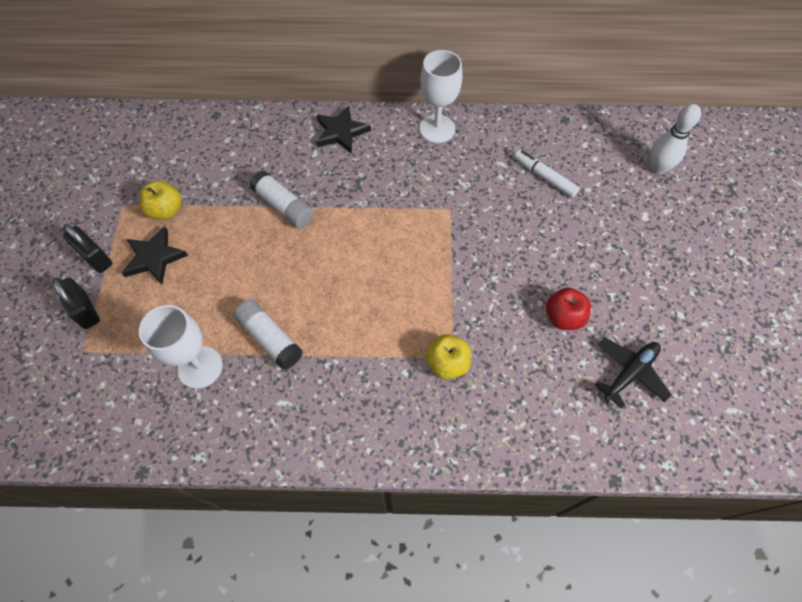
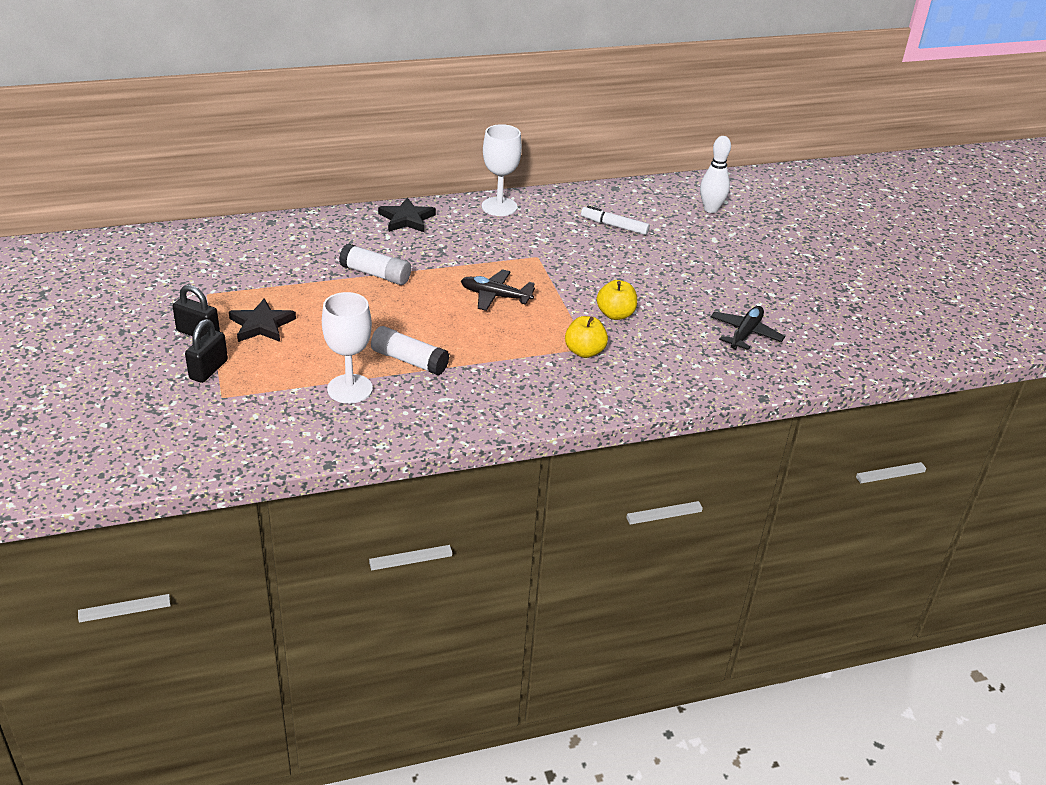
camera: 20 degrees left, 25 degrees down
black padlock [53,278,100,329] -> black padlock turned 75 degrees clockwise [185,319,228,383]
yellow apple [139,181,182,220] -> yellow apple moved to [597,280,637,320]
red apple [546,287,591,330] -> none
none -> black plane [461,269,535,311]

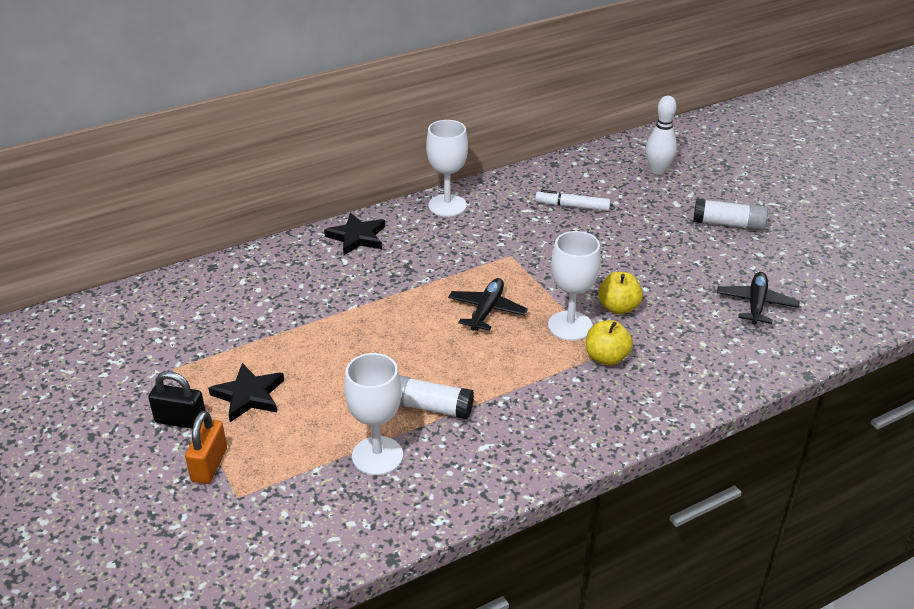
camera: 10 degrees left, 0 degrees up
black padlock [185,319,228,383] -> orange padlock [185,411,227,484]
white glue stick [339,244,411,285] -> white glue stick moved to [693,199,768,231]
black plane [461,269,535,311] -> black plane turned 105 degrees clockwise [448,278,528,331]
none -> white goblet [548,231,601,341]

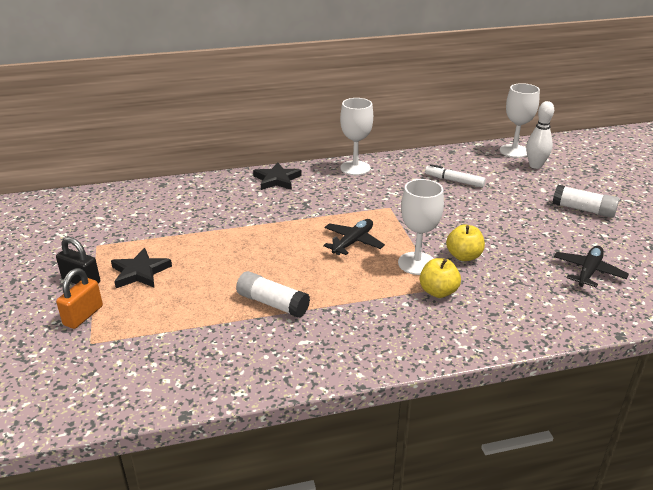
camera: 15 degrees right, 5 degrees down
white goblet [344,353,403,476] -> white goblet moved to [500,83,540,158]

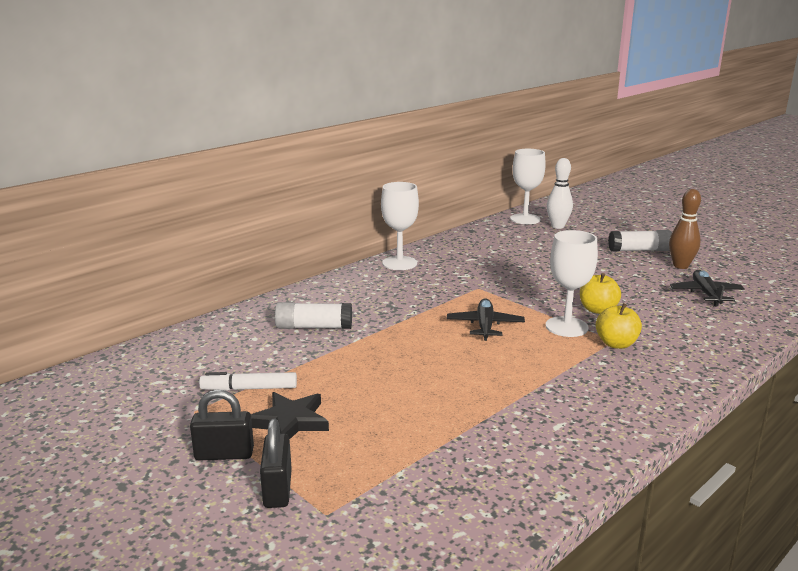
camera: 30 degrees left, 10 degrees down
orange padlock [56,268,103,329] -> black padlock [260,419,292,508]
white glue stick [236,271,310,318] -> white glue stick moved to [275,302,352,329]
black star [253,162,302,190] -> none
white marker [425,164,486,187] -> white marker moved to [199,372,297,391]
none -> brown bowling pin [669,189,701,269]

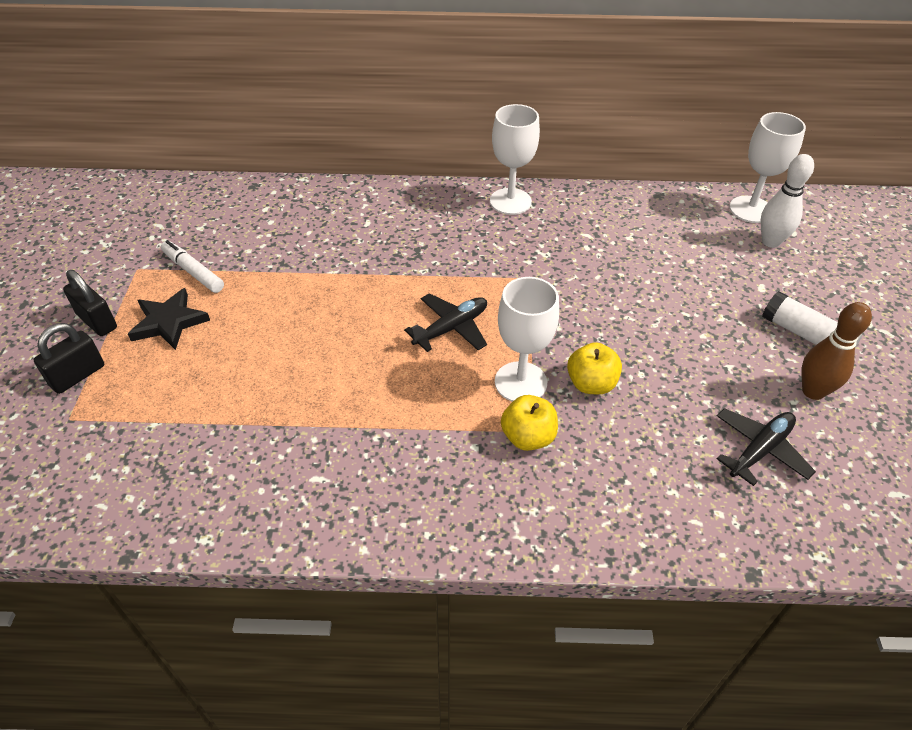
camera: 45 degrees right, 25 degrees up
white glue stick [275,302,352,329] -> none

